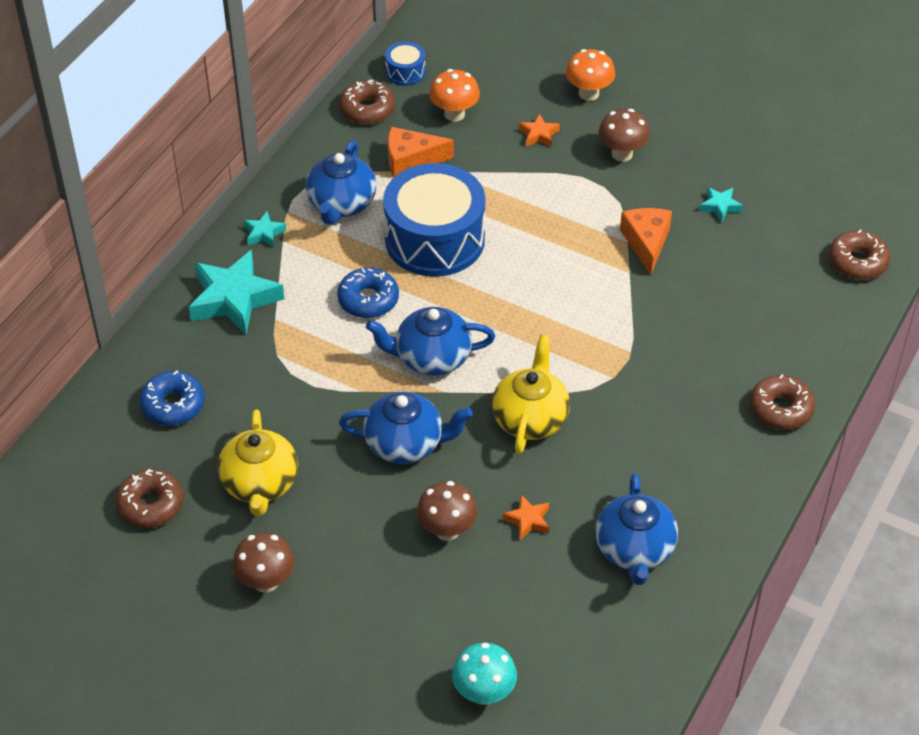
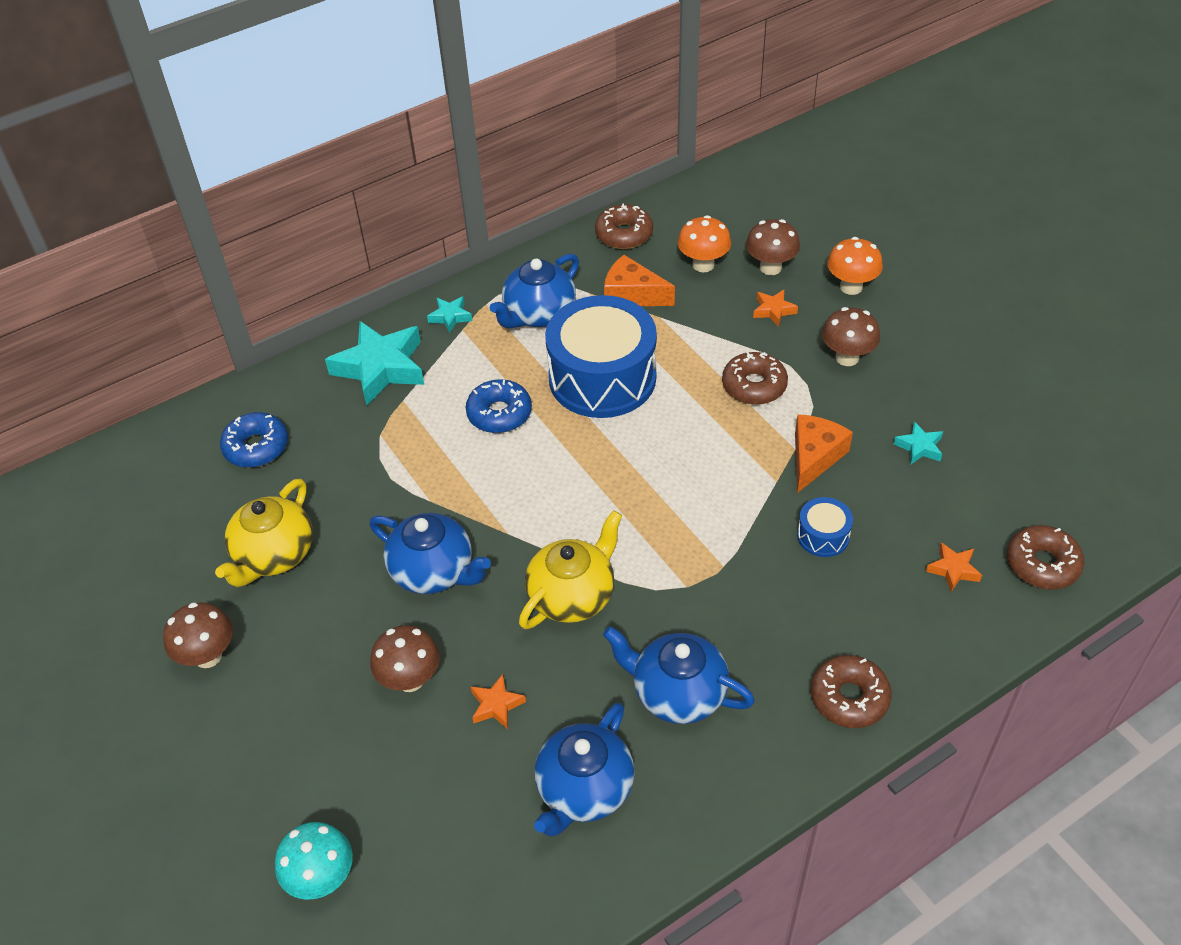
camera: 30 degrees right, 0 degrees up
brown donut [115,469,184,528] -> brown donut moved to [722,352,788,405]
blue teapot [366,307,495,376] -> blue teapot moved to [603,626,755,724]
blue drum [385,41,426,86] -> blue drum moved to [797,497,853,557]
none -> brown mushroom [746,219,800,275]
none -> orange star [926,542,982,592]

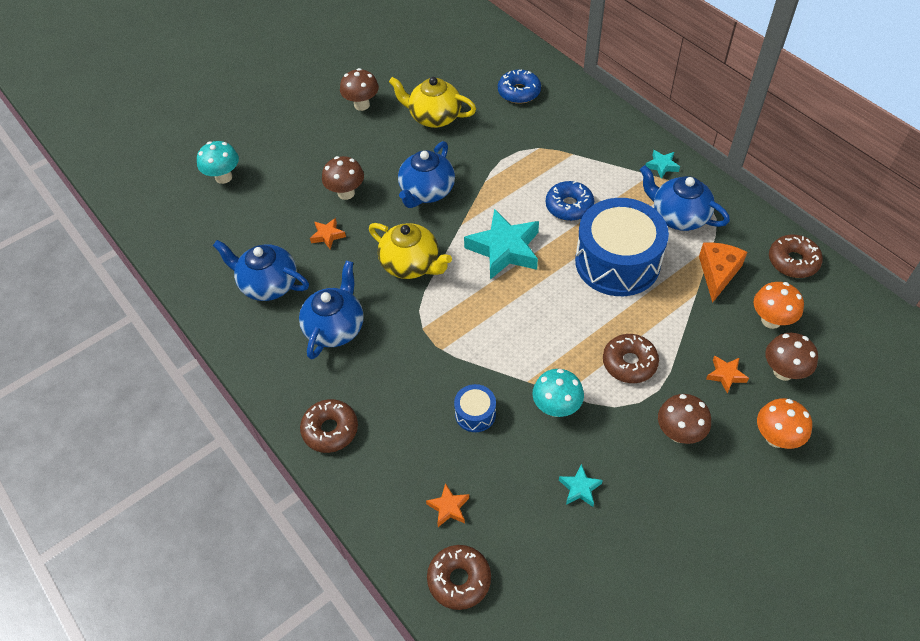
camera: 85 degrees right, 5 degrees up
turquoise star [325,321,424,406] -> turquoise star moved to [464,209,539,280]
orange cheese [795,414,853,493] -> turquoise mushroom [532,369,584,417]

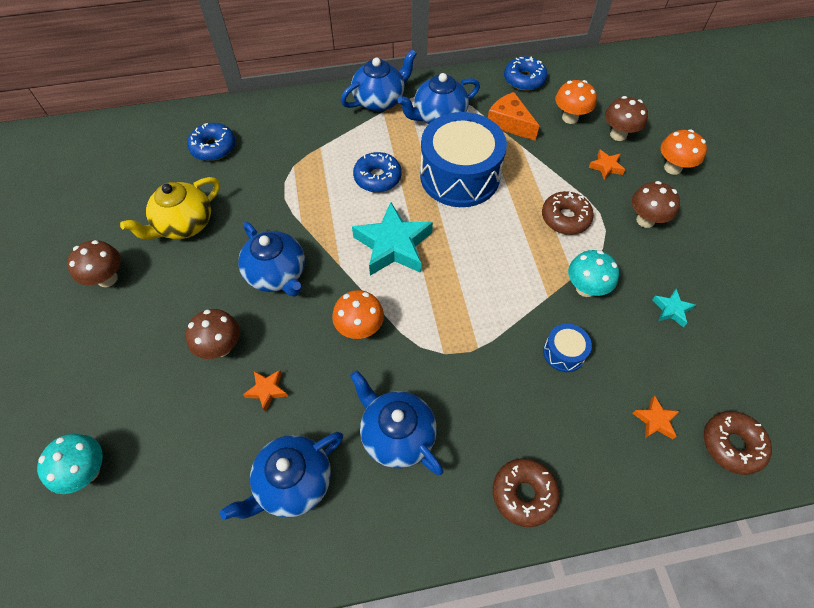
camera: 65 degrees left, 5 degrees up
yellow teapot [369,223,452,279] -> orange mushroom [332,290,384,339]
turquoise star [645,150,680,179] -> blue teapot [341,49,417,111]
brown donut [769,235,823,278] -> blue donut [504,56,548,91]

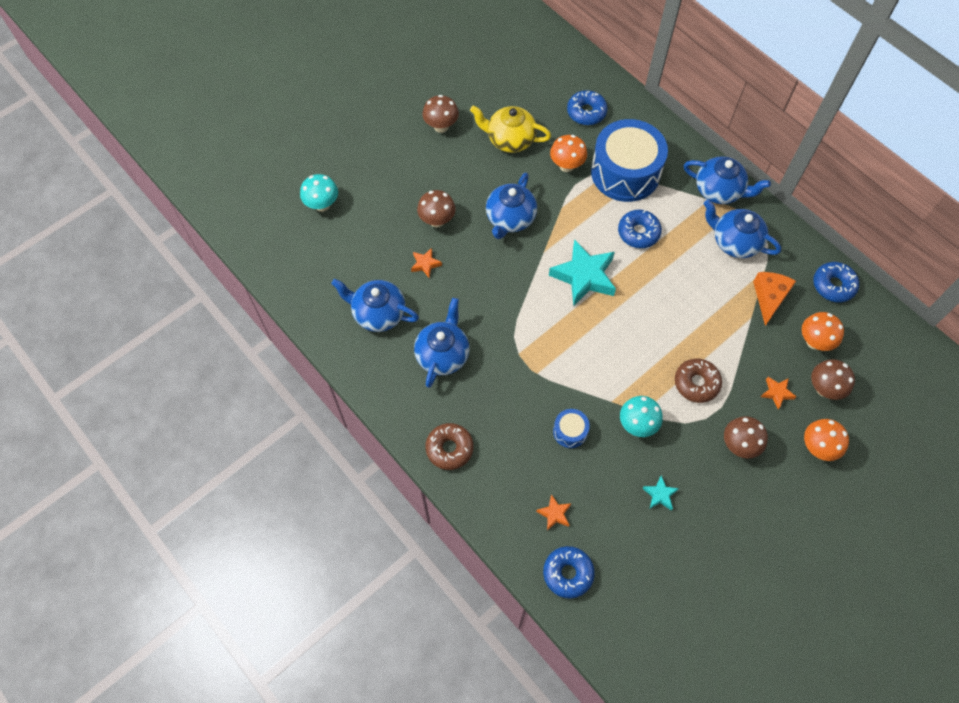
camera: 60 degrees right, 5 degrees up
orange mushroom [332,290,384,339] -> orange mushroom moved to [550,135,587,172]
blue drum [420,112,507,207] -> blue drum moved to [591,119,668,202]
brown donut [704,411,772,475] -> blue donut [543,546,595,599]

